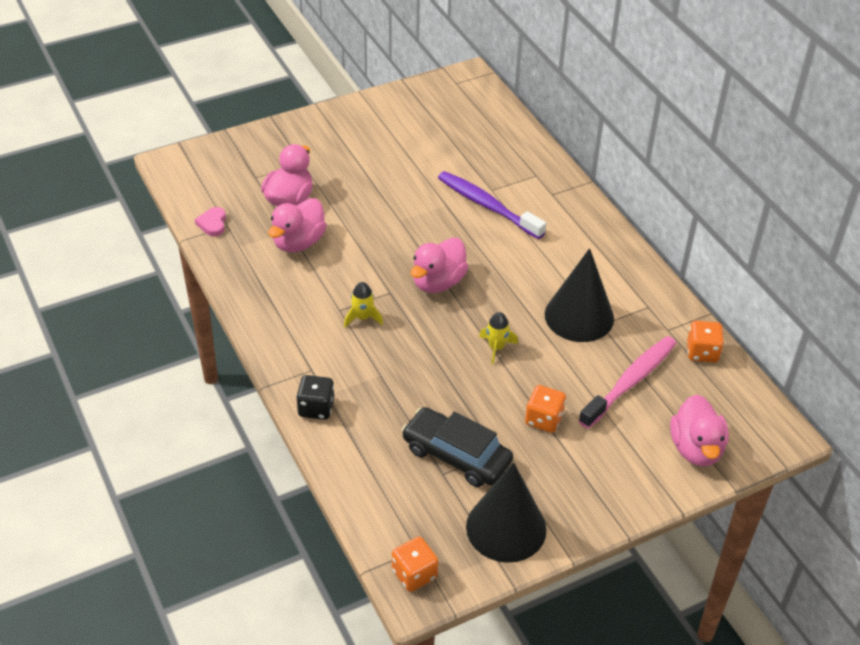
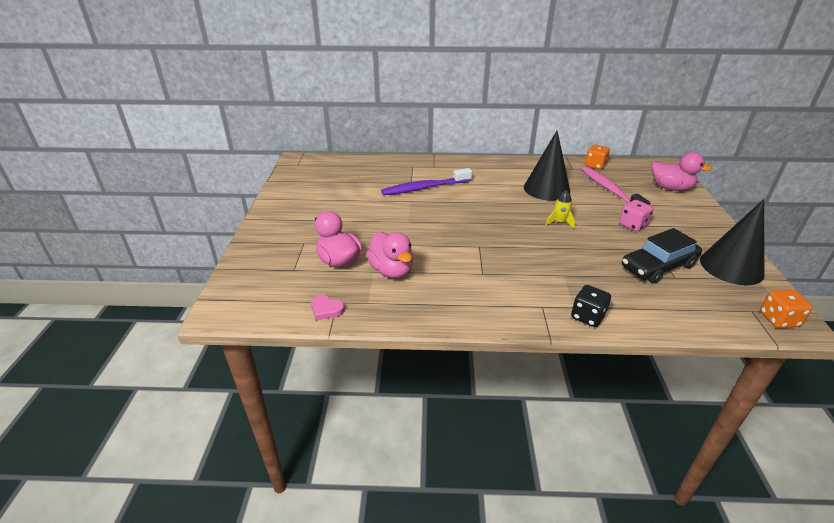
camera: 60 degrees left, 10 degrees down
yellow rocket [344,282,383,327] -> none
pink duck [411,237,468,293] -> none
orange dice [525,385,566,433] -> pink dice [619,200,654,231]

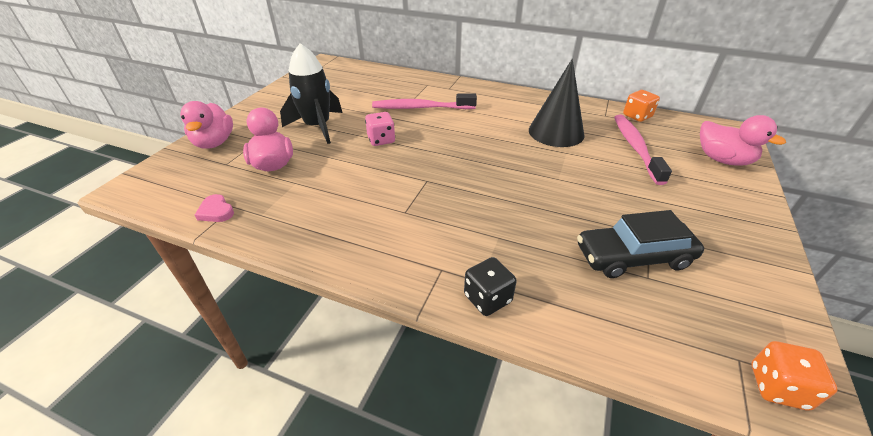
camera: 20 degrees right, 5 degrees up
pink duck [366,232,413,278] -> pink duck moved to [180,101,233,149]
purple toothbrush [381,168,472,195] -> pink toothbrush [372,94,477,109]
yellow rocket [546,190,575,229] -> none
pink dice [619,200,654,231] -> pink dice moved to [365,112,395,146]
black cone [700,199,765,285] -> none
none -> black rocket [280,43,342,144]

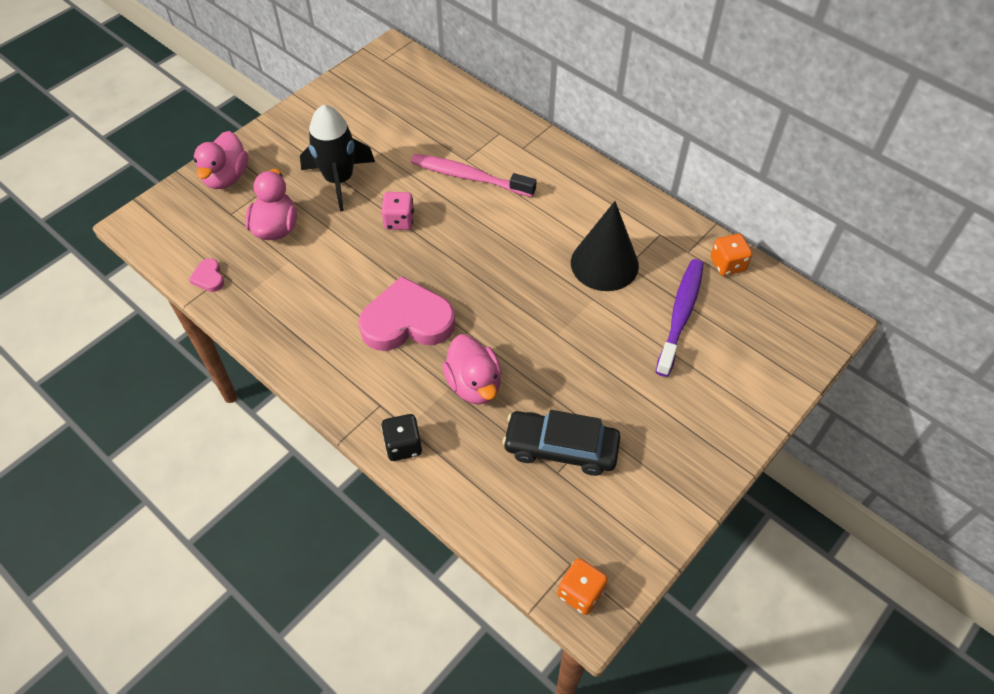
camera: 20 degrees right, 15 degrees up
pink toothbrush [614,115,672,185] -> purple toothbrush [656,259,704,377]
pink duck [700,115,786,166] -> pink duck moved to [442,334,502,405]
none -> pink heart [358,276,455,351]

